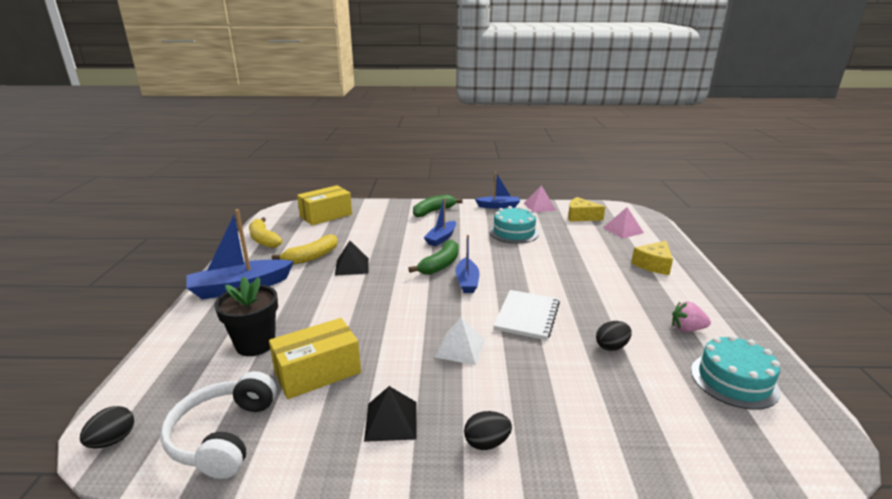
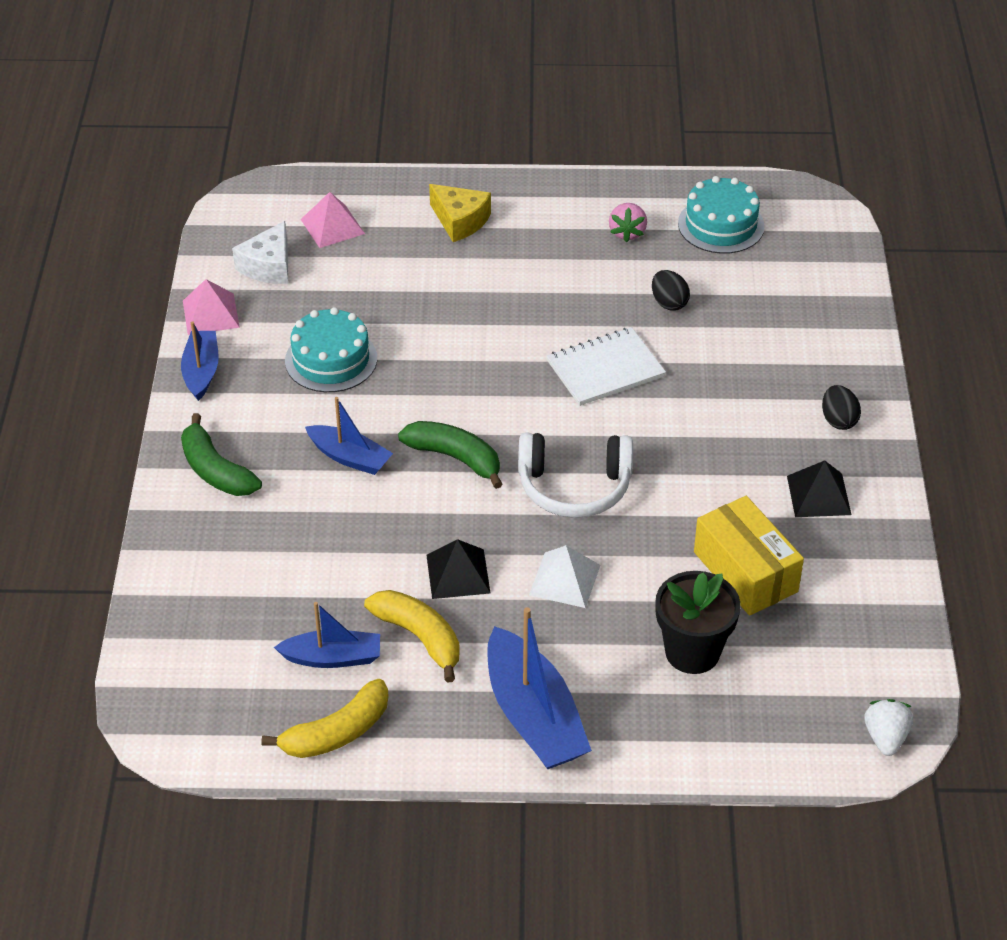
camera: 90 degrees left, 20 degrees up
black egg [80,406,134,448] -> white strawberry [864,699,913,756]
white headphones [160,371,276,479] -> white headphones moved to [518,433,633,518]
yellow box [297,185,352,225] -> none
white pyramid [435,317,485,365] -> white pyramid moved to [529,545,600,608]
blue boat [455,235,479,293] -> blue boat moved to [274,602,380,668]
white notebook [493,290,560,340] -> white notebook turned 45 degrees counterclockwise [547,327,666,406]
yellow cheese [568,197,605,222] -> white cheese [232,221,288,284]

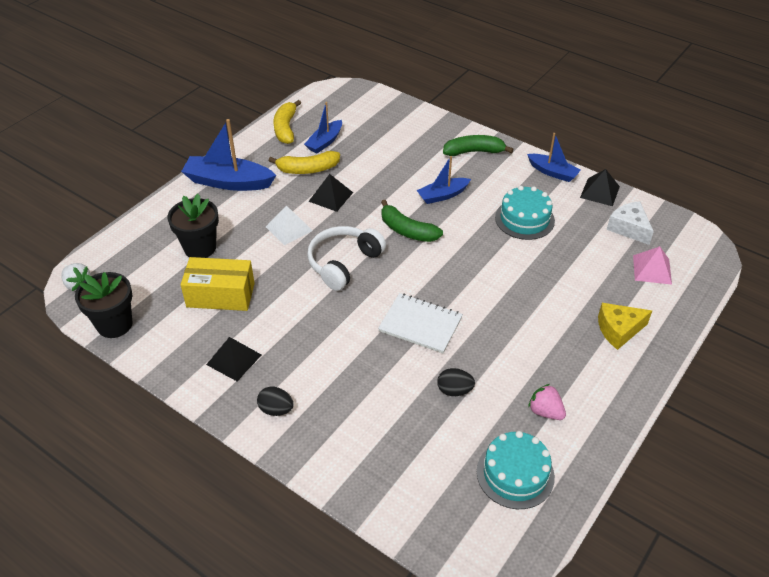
camera: 125 degrees right, 0 degrees up
pink pyramid [183,279,240,335] -> black pyramid [580,169,620,206]
green banana [398,421,503,489] -> green banana turned 60 degrees clockwise [381,200,443,242]
white notebook [547,327,666,406] -> white notebook turned 75 degrees counterclockwise [378,293,463,353]
none -> black flower pot [75,272,132,338]

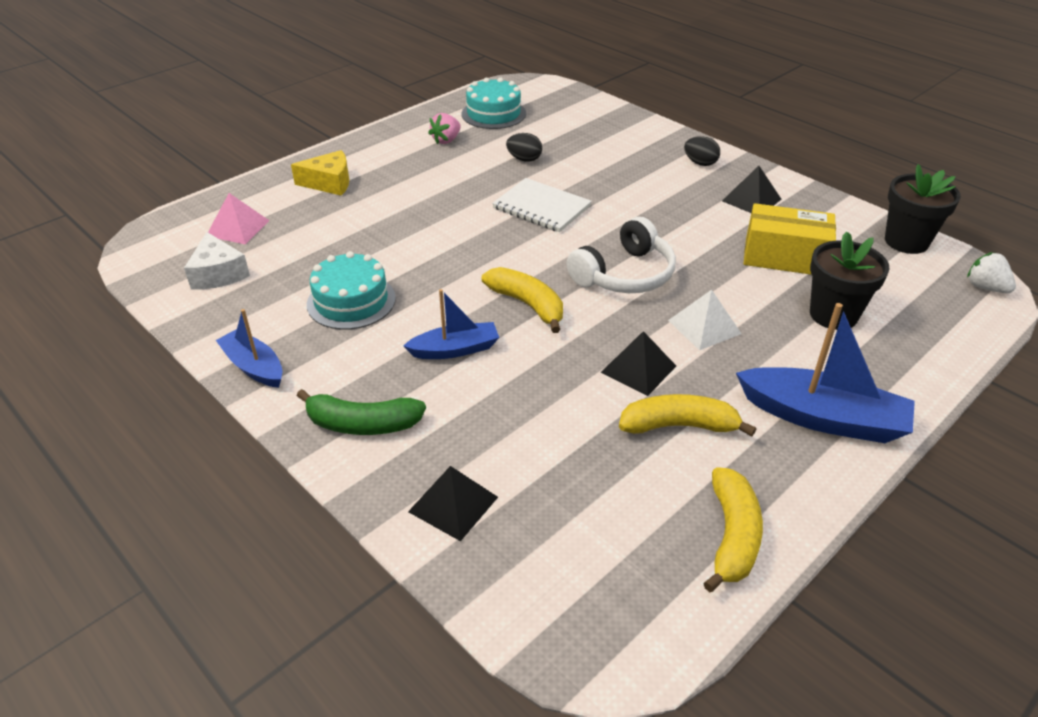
camera: 170 degrees left, 5 degrees down
blue boat [304,102,342,153] -> none
green banana [381,200,443,242] -> yellow banana [482,267,563,333]
pink strawberry [528,384,566,420] -> pink strawberry turned 75 degrees clockwise [428,113,461,144]
black pyramid [580,169,620,206] -> black pyramid moved to [408,466,498,541]

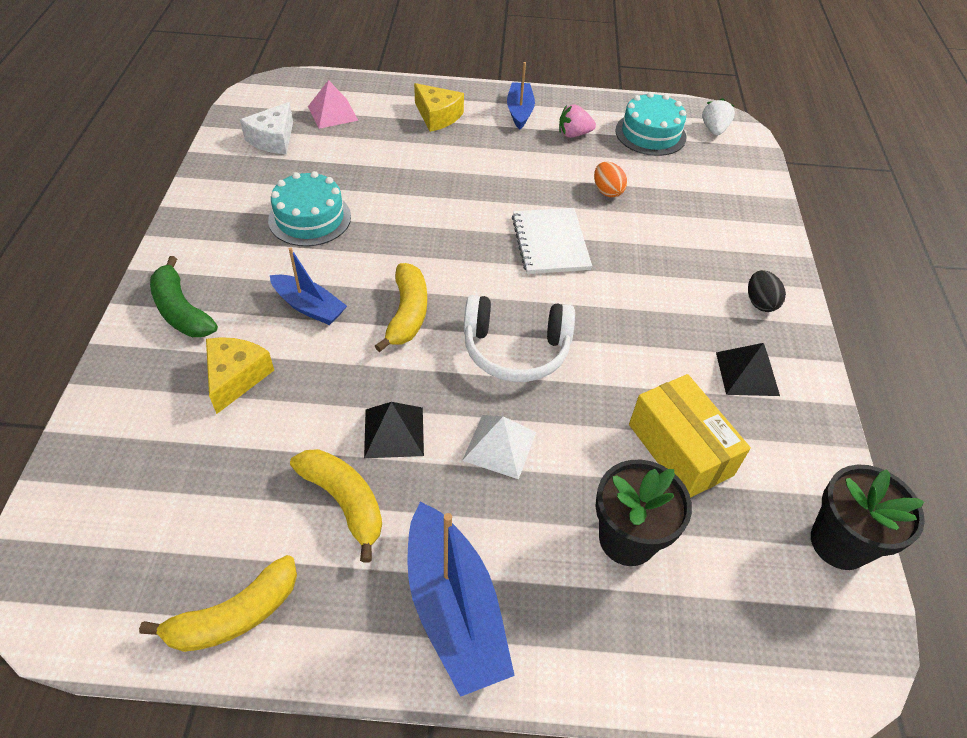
camera: 45 degrees right, 10 degrees up
blue boat [216,309,282,388] -> blue boat moved to [507,62,535,130]
black pyramid [408,466,498,541] -> none
black egg [506,133,542,162] -> orange egg [594,162,627,197]
white strawberry [967,252,1016,293] -> white strawberry moved to [702,98,735,136]
none -> yellow cheese [206,337,274,414]

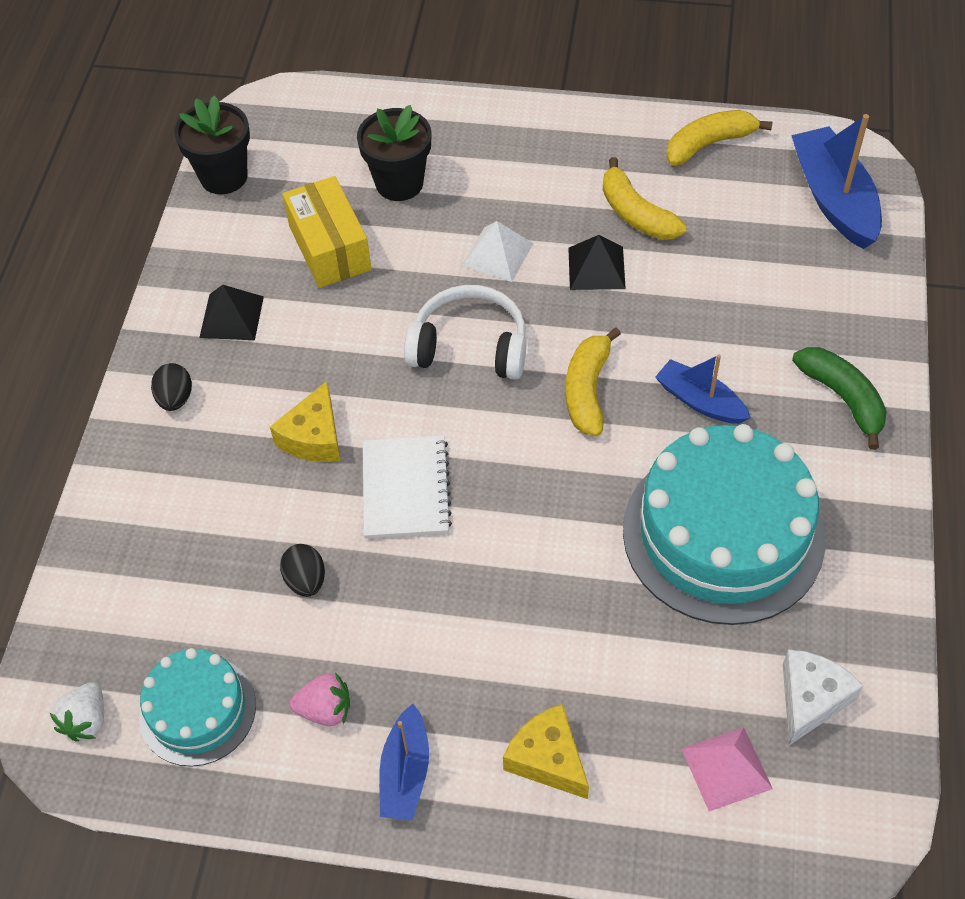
camera: 170 degrees left, 5 degrees up
yellow cheese [206,337,274,414] -> yellow cheese moved to [270,381,340,462]
turquoise cake [268,171,351,246] -> turquoise cake [623,424,825,625], size x1.83
blue boat [407,502,515,697] -> blue boat moved to [791,114,882,249]
orange egg [594,162,627,197] -> black egg [280,544,325,597]

